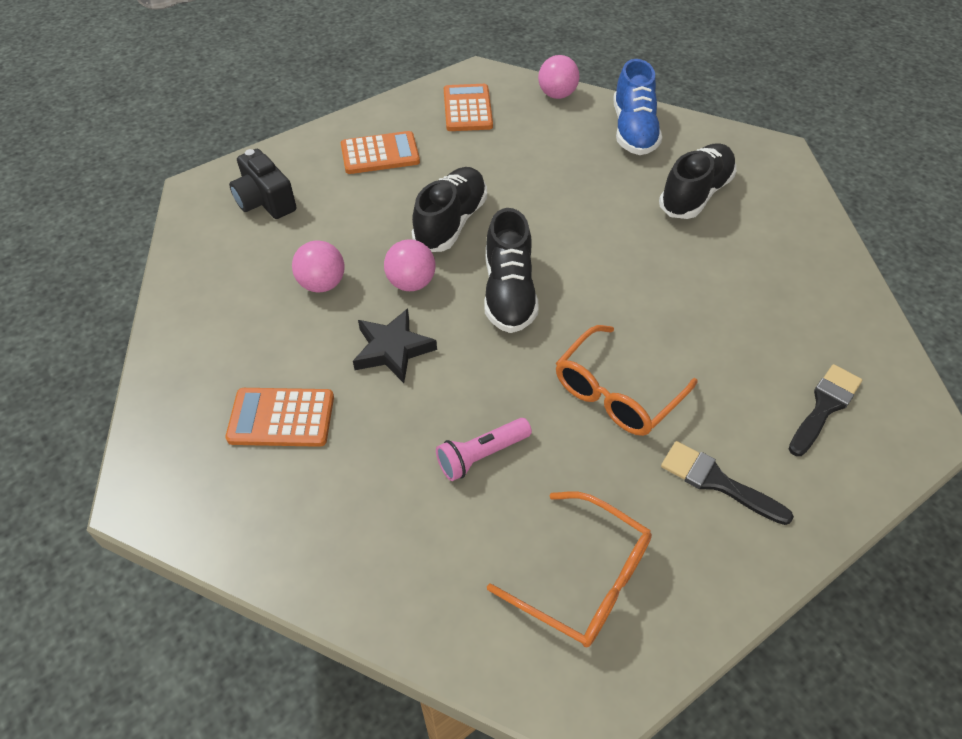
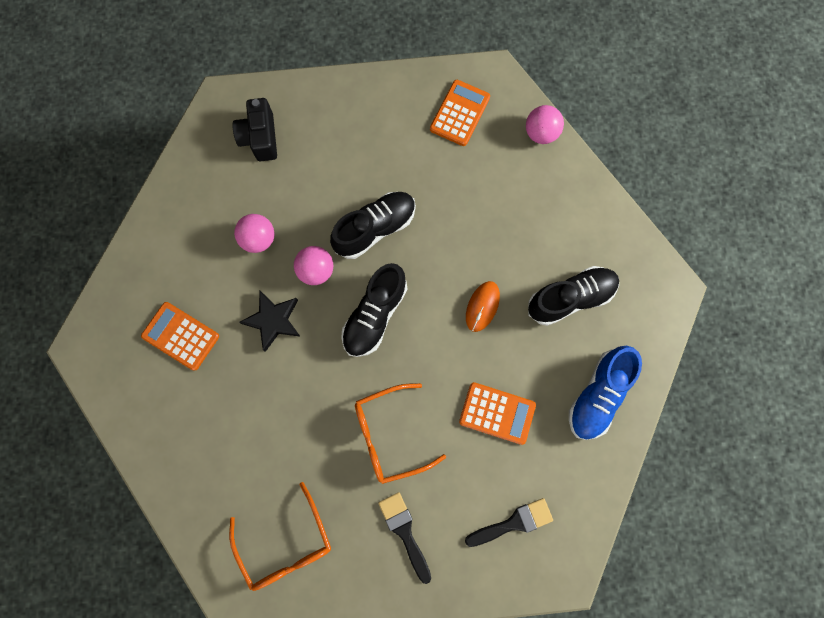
camera: 30 degrees right, 25 degrees up
orange calculator [341,131,420,174] -> orange calculator moved to [459,382,536,445]
pink flashlight [436,418,532,481] -> none
blue shoe [613,59,662,155] -> blue shoe moved to [569,346,642,440]
none -> orange mouse [466,281,500,332]

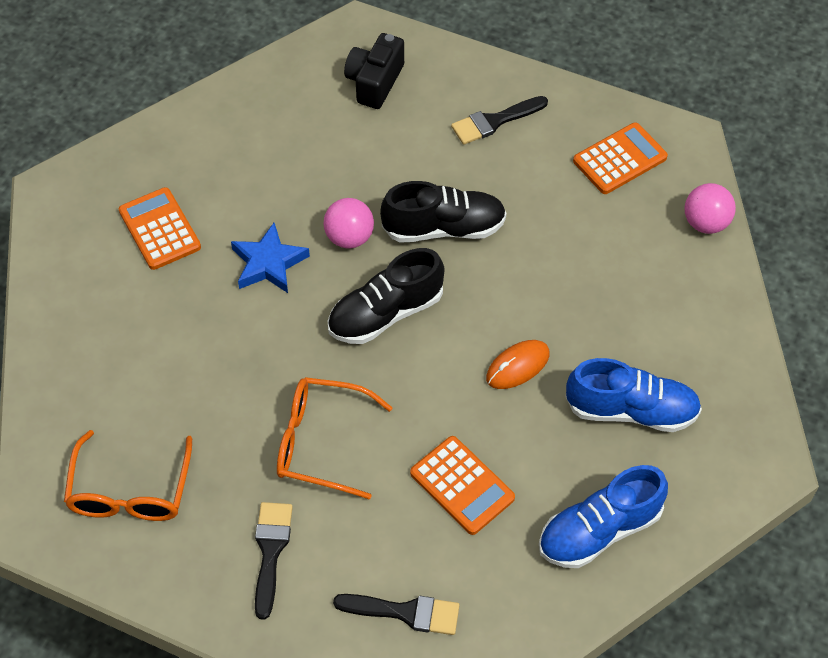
camera: 30 degrees right, 20 degrees down
pink ball [234,214,275,253] -> none
black star [239,291,301,352] -> blue star [231,223,310,293]
black shoe [528,266,619,326] -> blue shoe [565,358,702,432]
none -> black brush [451,96,548,145]

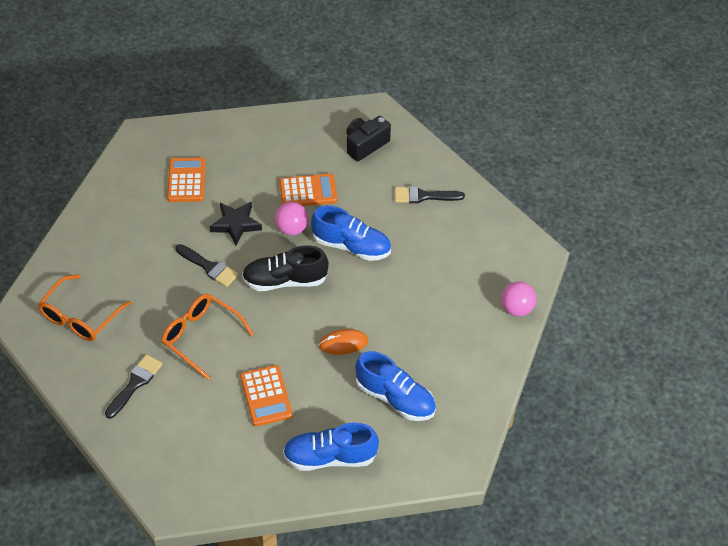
camera: 25 degrees right, 5 degrees down
blue star [231,223,310,293] -> black star [209,202,262,245]
black brush [333,594,460,635] -> black brush moved to [175,244,239,287]
black shoe [380,181,507,243] -> blue shoe [311,206,391,261]
orange calculator [573,123,668,194] -> orange calculator moved to [279,174,337,206]

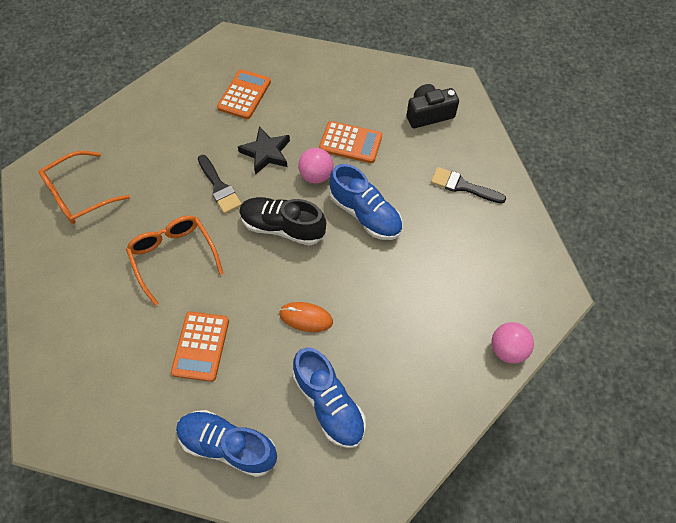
camera: 25 degrees right, 10 degrees up
black brush [105,354,163,419] -> none

